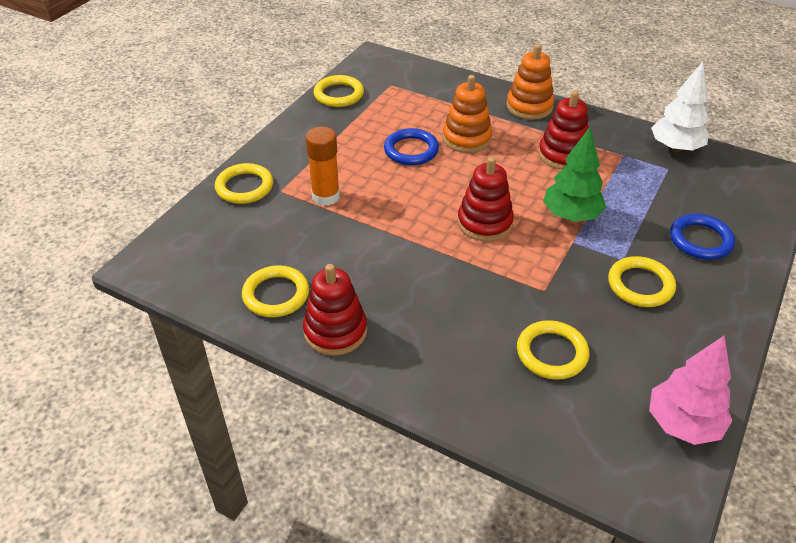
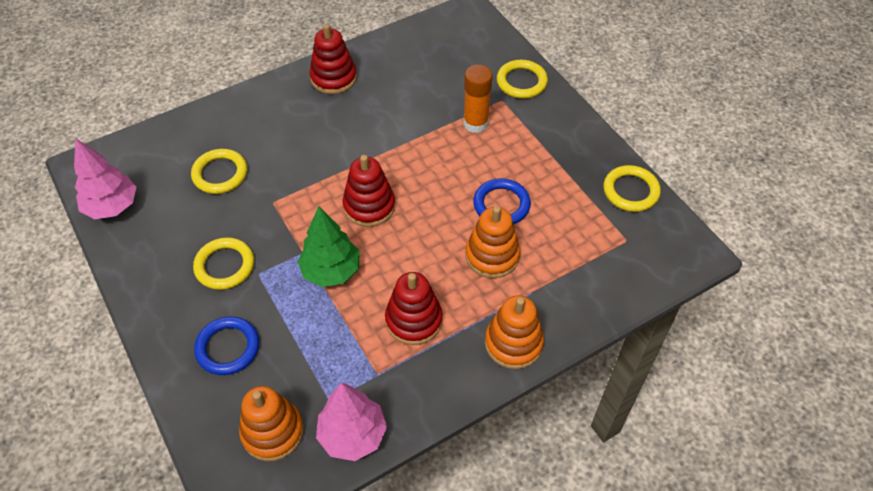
camera: 120 degrees right, 10 degrees up
yellow ring [242,265,309,317] -> none
white tree [651,61,709,152] -> pink tree [316,383,387,461]
none -> orange stacking toy [239,386,304,461]

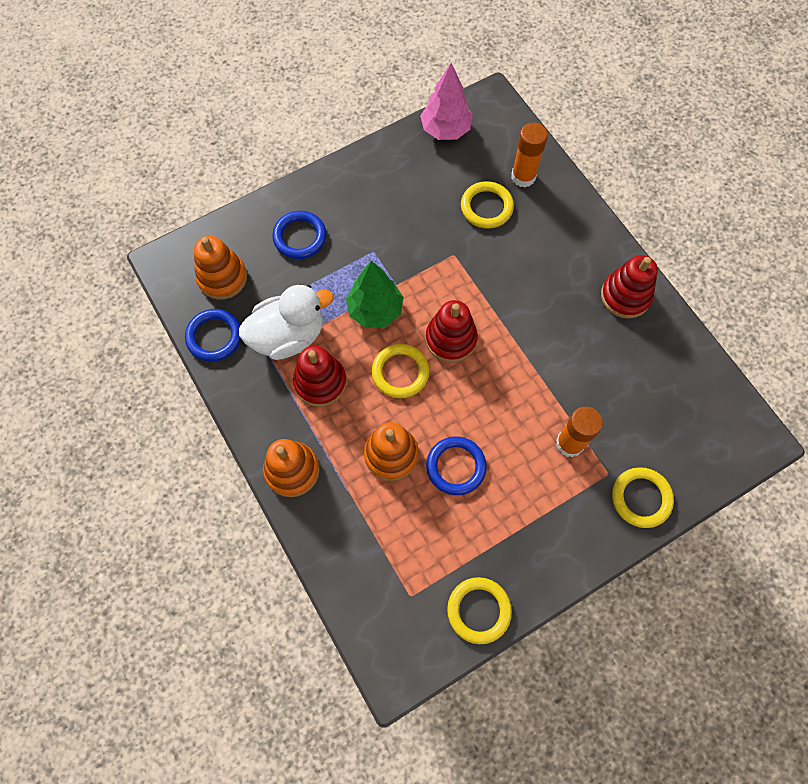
camera: 90 degrees right, 15 degrees up
yellow ring [193,237,254,290] -> yellow ring moved to [372,344,429,398]
pink tree [316,383,387,461] -> blue ring [185,309,241,361]
none -> white duck [239,285,334,360]
none -> orange glue stick [511,123,548,187]

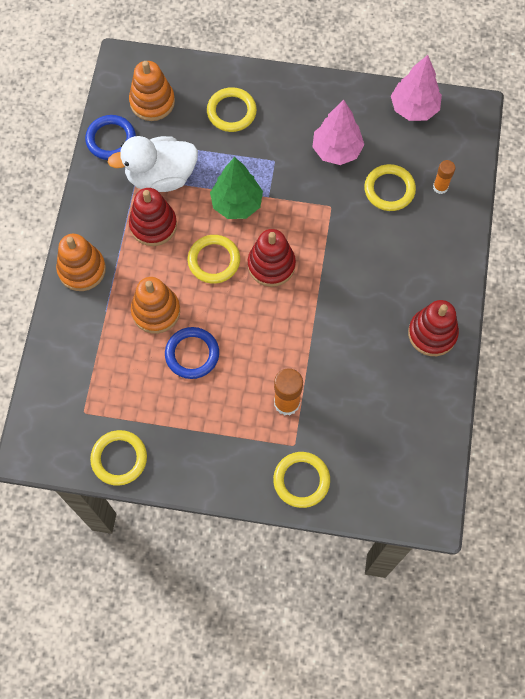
camera: 40 degrees right, 0 degrees up
white duck [239,285,334,360] -> white duck turned 150 degrees clockwise [108,136,198,192]
blue ring [272,211,327,259] -> yellow ring [207,87,257,132]
orange glue stick [511,123,548,187] -> orange glue stick [433,160,455,194], size x0.63
none -> pink tree [313,100,364,165]

